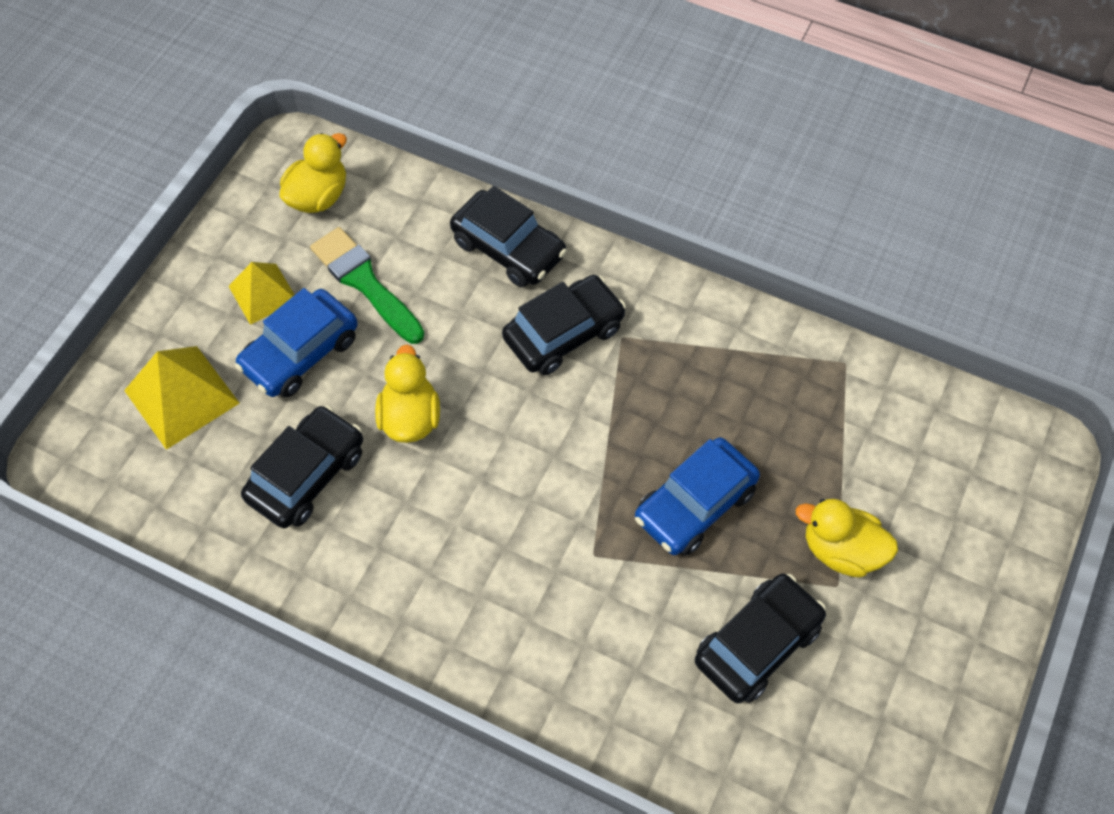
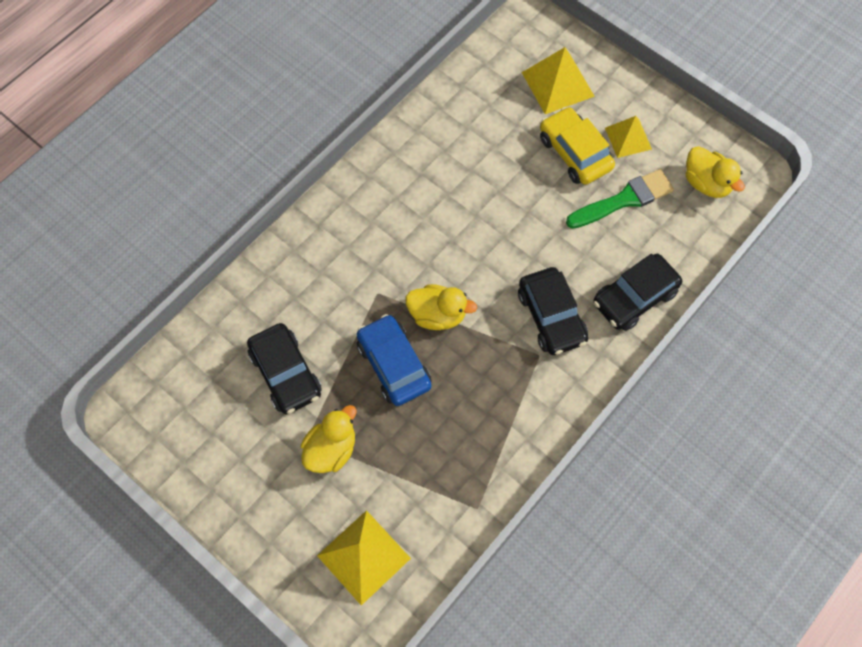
camera: 105 degrees right, 5 degrees up
blue car [235,288,358,398] -> yellow car [540,107,615,185]
black car [241,406,363,528] -> none
yellow duck [375,344,440,443] -> yellow duck moved to [406,284,477,330]
none -> yellow pyramid [317,510,411,605]

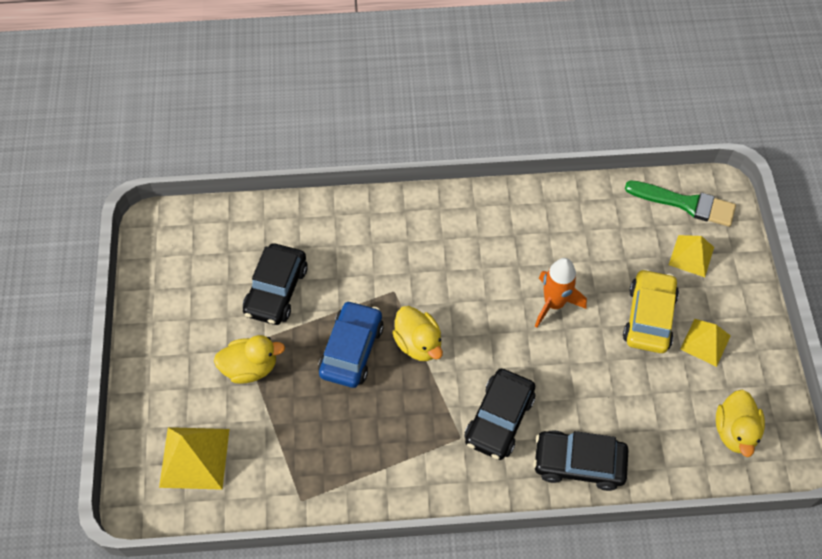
camera: 45 degrees right, 5 degrees down
yellow pyramid [522,47,595,114] -> yellow pyramid [669,235,714,277], size x0.66
green brush [566,169,674,229] -> green brush moved to [625,180,736,227]
none -> orange rocket [535,258,587,328]

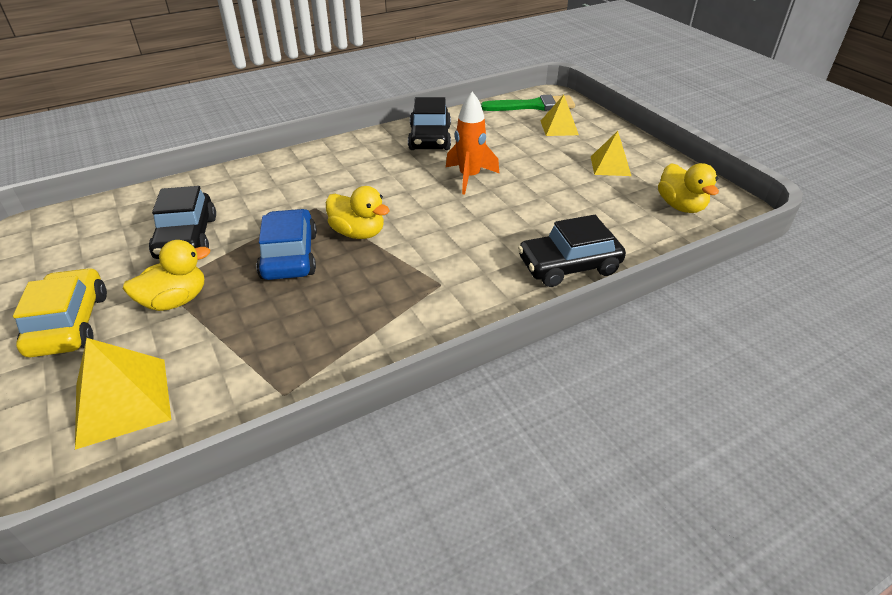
camera: 25 degrees left, 20 degrees down
black car [464,369,535,460] -> black car moved to [408,97,451,150]
yellow car [623,269,679,353] -> yellow car moved to [13,268,107,357]

